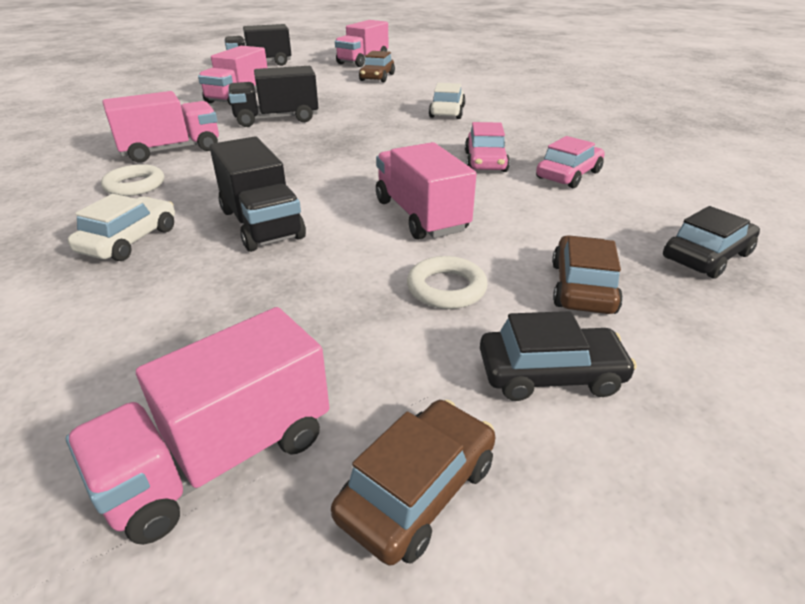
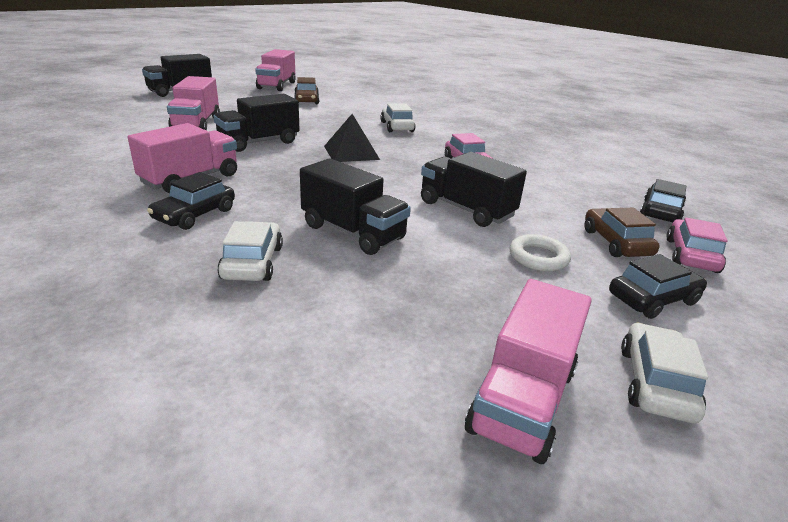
camera: 25 degrees left, 5 degrees down
white ring [101,164,164,196] -> black car [147,172,235,230]
brown car [331,400,496,565] -> white car [621,323,708,423]
pink truck [376,142,476,240] -> black truck [421,152,527,227]
pink car [536,136,605,188] -> pink car moved to [666,217,728,273]
none -> black pyramid [324,114,380,162]

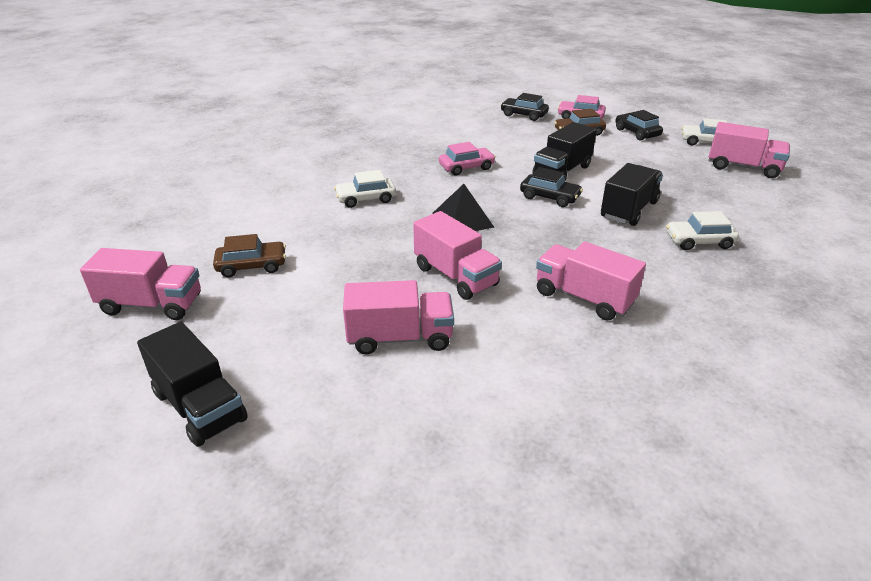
camera: 90 degrees left, 5 degrees up
black car [147,172,235,230] -> black car moved to [520,167,583,207]
black truck [214,94,300,152] -> pink truck [413,211,502,300]
white ring [510,234,571,272] -> none

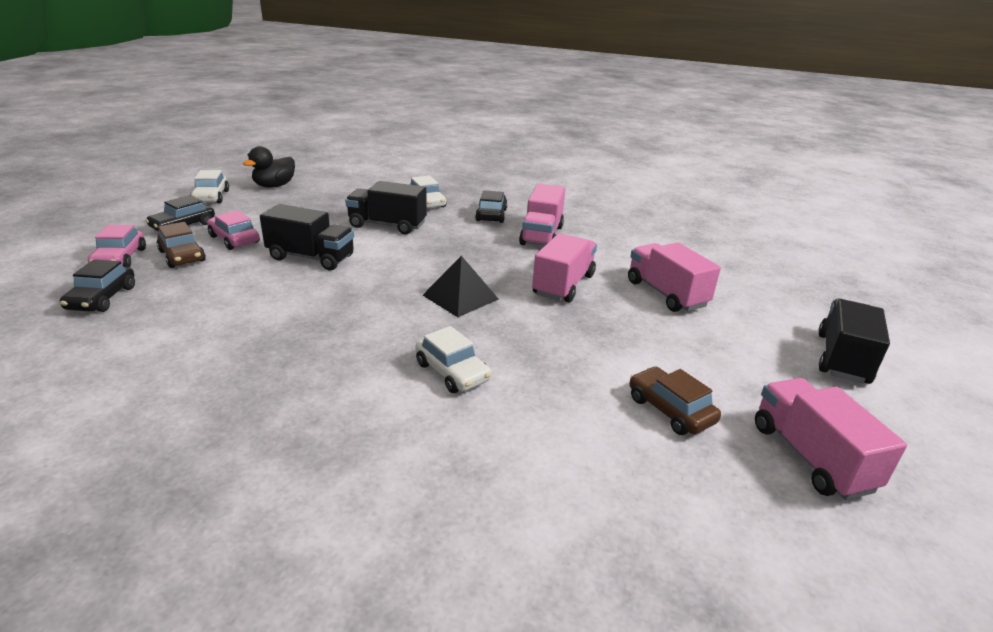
camera: 115 degrees left, 5 degrees down
pink car [439,142,496,176] -> pink car moved to [207,210,260,250]
black car [520,167,583,207] -> black car moved to [475,190,508,223]
pink truck [708,122,790,178] -> black duck [243,146,295,188]

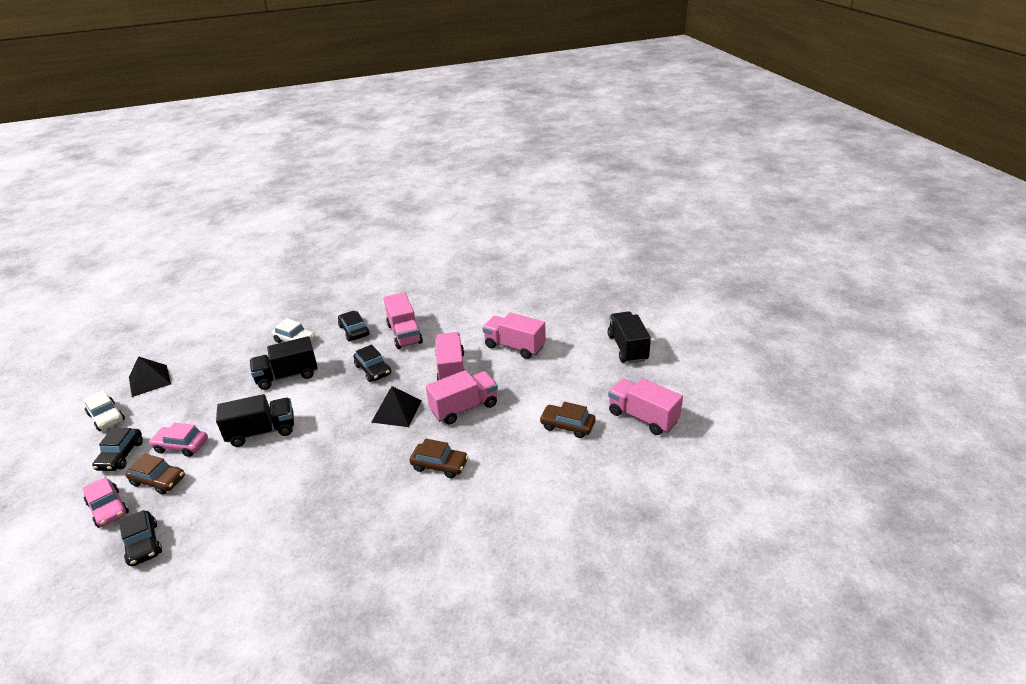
camera: 30 degrees left, 5 degrees up
black duck [243,146,295,188] -> black pyramid [129,356,171,397]
white car [415,326,491,393] -> brown car [409,438,468,478]
none -> black car [353,344,391,382]
none -> pink truck [426,370,498,424]

